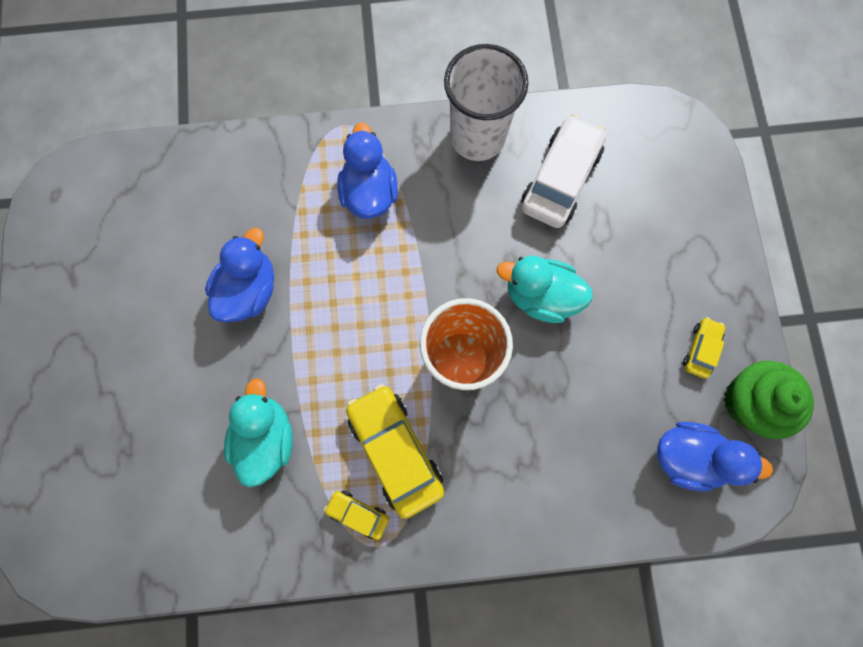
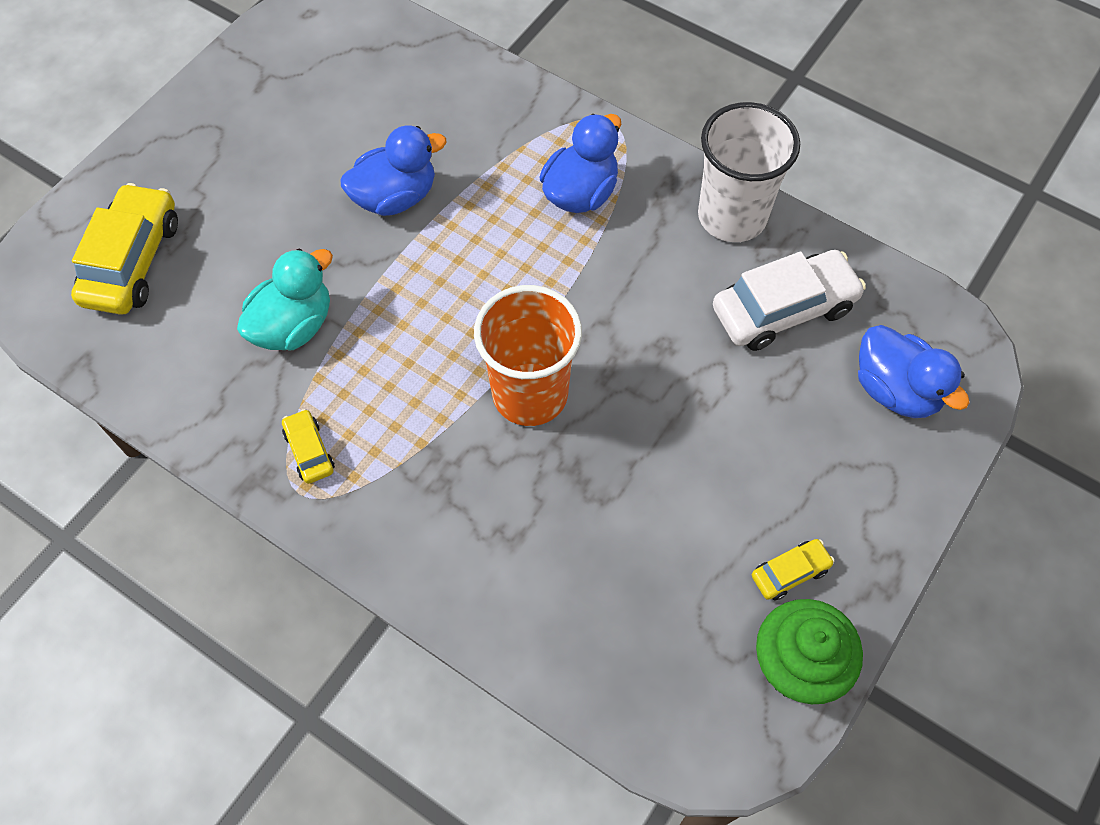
camera: 40 degrees right, 15 degrees down
yellow car [346,384,444,519] -> yellow car moved to [71,183,178,315]
turquoise duck [497,256,593,323] -> none
blue duck [657,422,773,491] -> blue duck moved to [858,325,970,418]

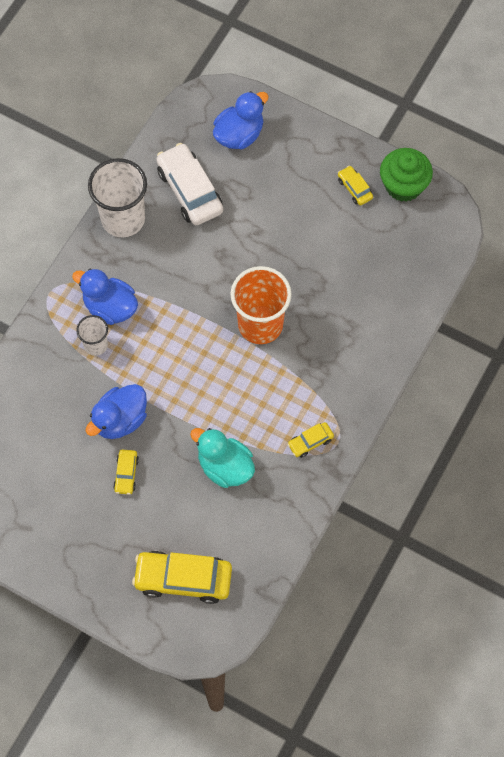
camera: 95 degrees left, 5 degrees up
blue duck [340,125,447,216] -> blue duck turned 105 degrees counterclockwise [86,384,147,439]
none -> white cup [76,315,108,356]
none -> yellow car [113,449,139,495]

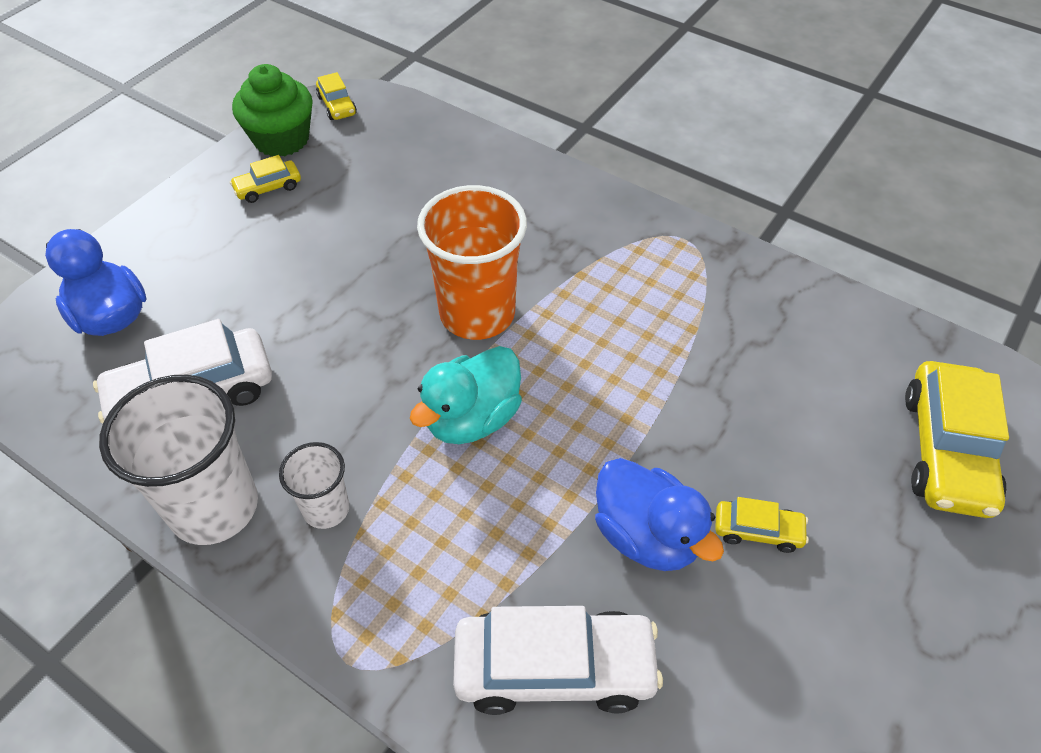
camera: 85 degrees left, 15 degrees down
blue duck [72,268,138,325] -> none
white cup [76,315,108,356] -> white cup moved to [279,442,350,529]
turquoise duck [190,428,255,488] -> turquoise duck moved to [410,346,522,444]
yellow car [287,422,334,458] -> yellow car moved to [316,72,357,120]
none -> white car [453,606,663,715]

